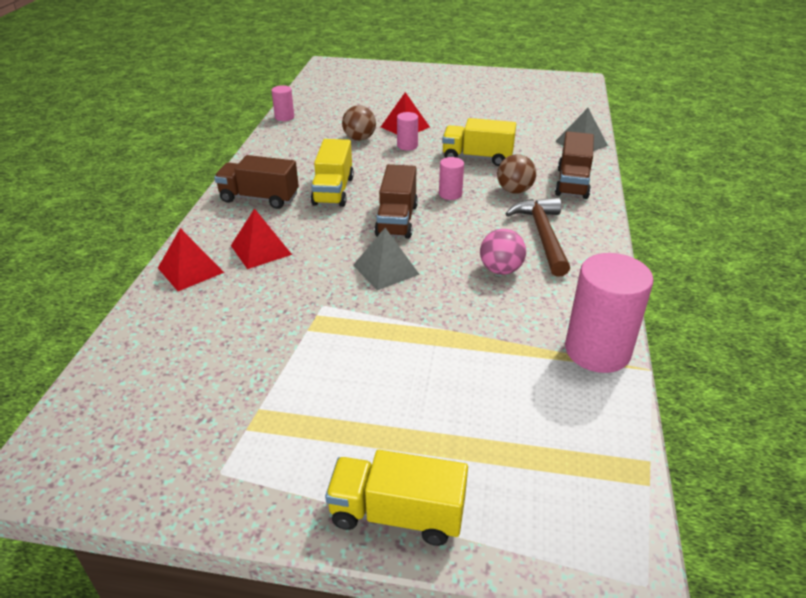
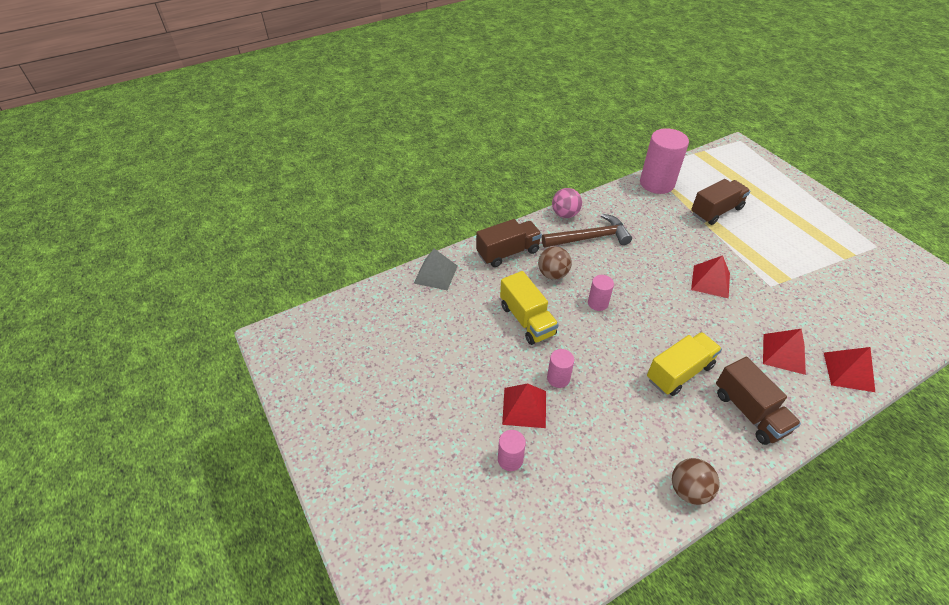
camera: 130 degrees left, 10 degrees up
pink cylinder [272,85,294,121] -> pink cylinder moved to [498,430,526,471]
yellow truck [325,450,468,546] -> none
brown ball [342,105,376,141] -> brown ball moved to [672,458,719,505]
grey pyramid [353,228,420,290] -> red pyramid [691,255,730,298]
brown truck [374,164,418,239] -> brown truck moved to [691,179,750,225]
pink ball [480,229,526,275] -> pink ball moved to [552,188,582,218]
brown hammer [505,198,570,277] -> brown hammer turned 150 degrees counterclockwise [542,214,632,247]

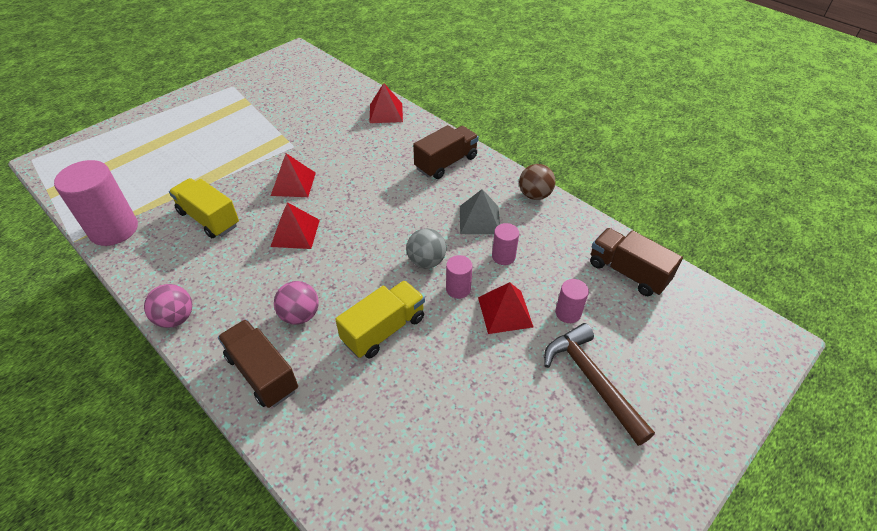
camera: 105 degrees left, 0 degrees up
grey pyramid [414,249,458,291] -> grey pyramid moved to [460,189,500,234]
brown ball [538,246,572,280] -> pink ball [274,281,319,325]
brown hammer [542,214,632,247] -> brown hammer moved to [544,323,655,446]
pink cylinder [588,275,614,311] -> pink cylinder moved to [492,223,519,265]
yellow truck [647,332,722,396] -> yellow truck moved to [169,178,239,238]
brown truck [691,179,750,225] -> brown truck moved to [590,228,683,296]
red pyramid [763,329,806,375] -> red pyramid moved to [270,202,320,249]
none -> grey ball [406,228,446,268]

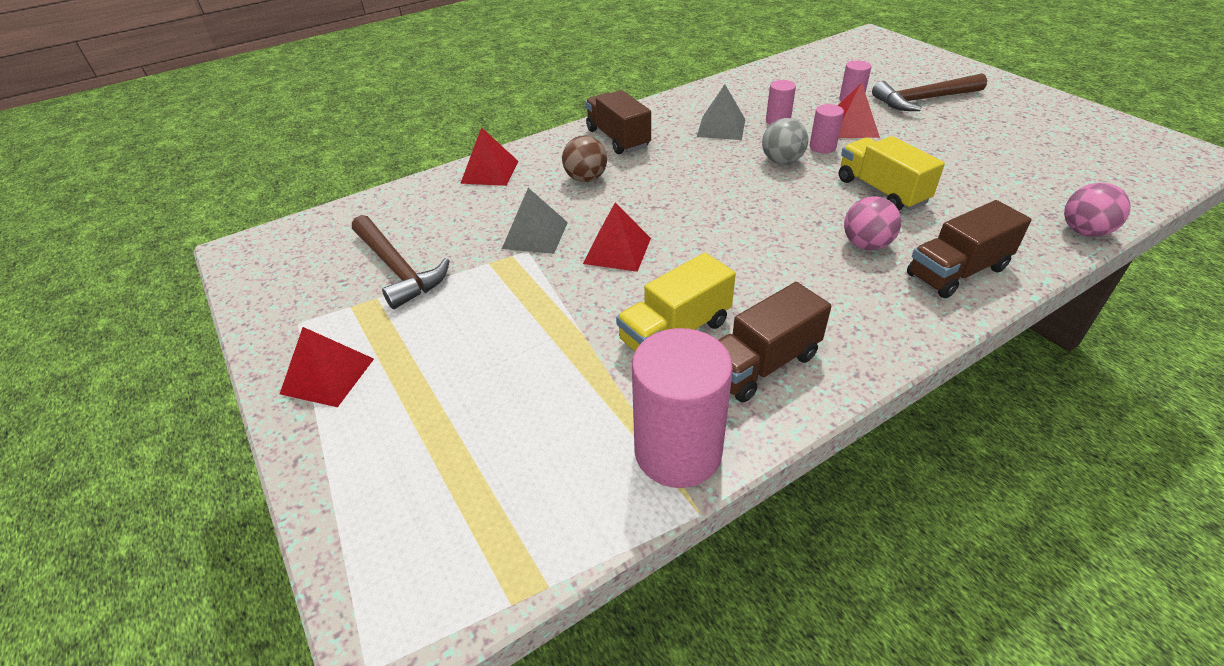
camera: 75 degrees left, 5 degrees down
pink ball [144,284,192,328] -> pink ball moved to [1064,183,1131,237]
red pyramid [270,202,320,249] -> red pyramid moved to [280,327,374,407]
brown ball [519,164,556,200] -> brown ball moved to [562,136,607,182]
brown truck [590,228,683,296] -> brown truck moved to [718,282,831,403]
none -> brown hammer [352,215,450,309]
none -> grey pyramid [502,188,568,254]

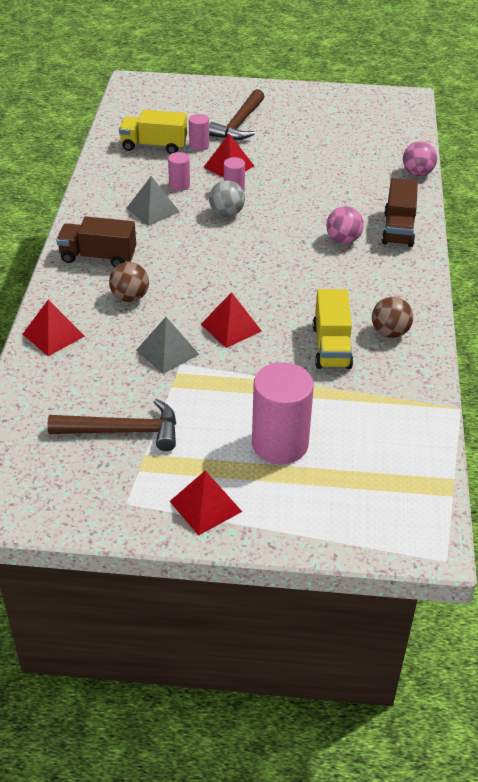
camera: 55 degrees left, 0 degrees up
pink cylinder [632,328,733,488] -> pink cylinder moved to [252,362,314,464]
brown truck [718,282,831,403] -> brown ball [372,297,413,338]
yellow truck [839,136,945,210] -> yellow truck moved to [119,110,187,154]

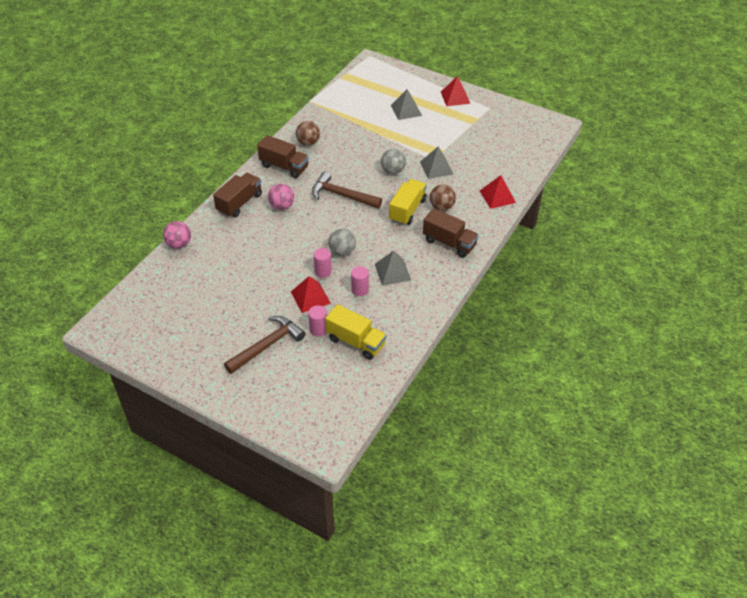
camera: 155 degrees left, 5 degrees up
brown hammer [48,399,176,451] -> brown hammer moved to [312,171,382,209]
red pyramid [201,292,262,348] -> grey ball [381,149,406,174]
pink cylinder [252,362,314,464] -> grey pyramid [391,89,422,120]
yellow truck [313,289,353,369] -> yellow truck moved to [389,179,427,225]
none -> brown truck [257,135,309,178]

